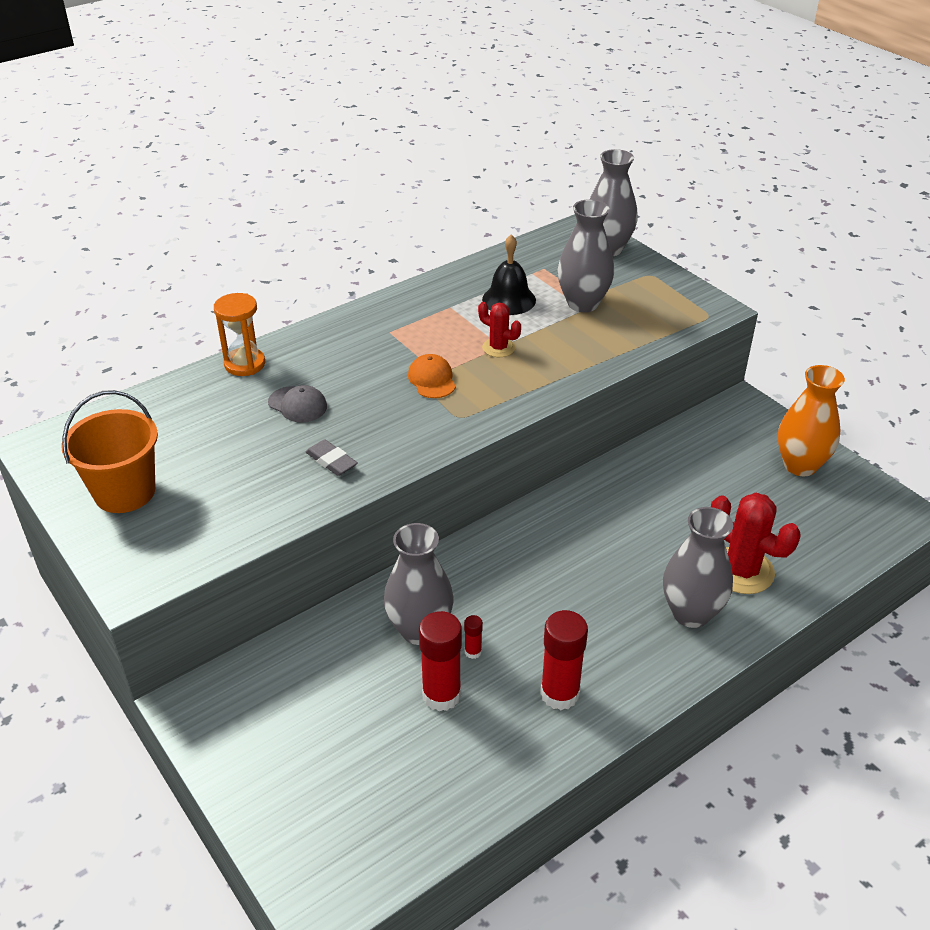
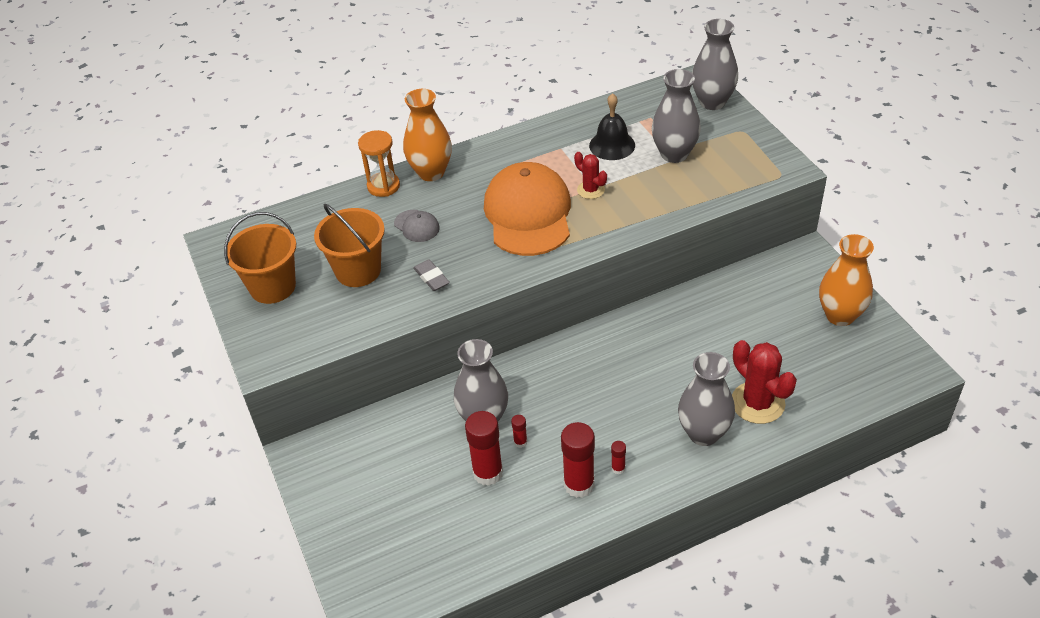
camera: 15 degrees right, 5 degrees up
orange cap [408,354,456,398] -> orange cap [484,162,571,256], size x2.38
none -> orange bucket [314,204,385,287]
none -> orange vase [403,89,452,181]
none -> red glue stick [611,441,626,474]

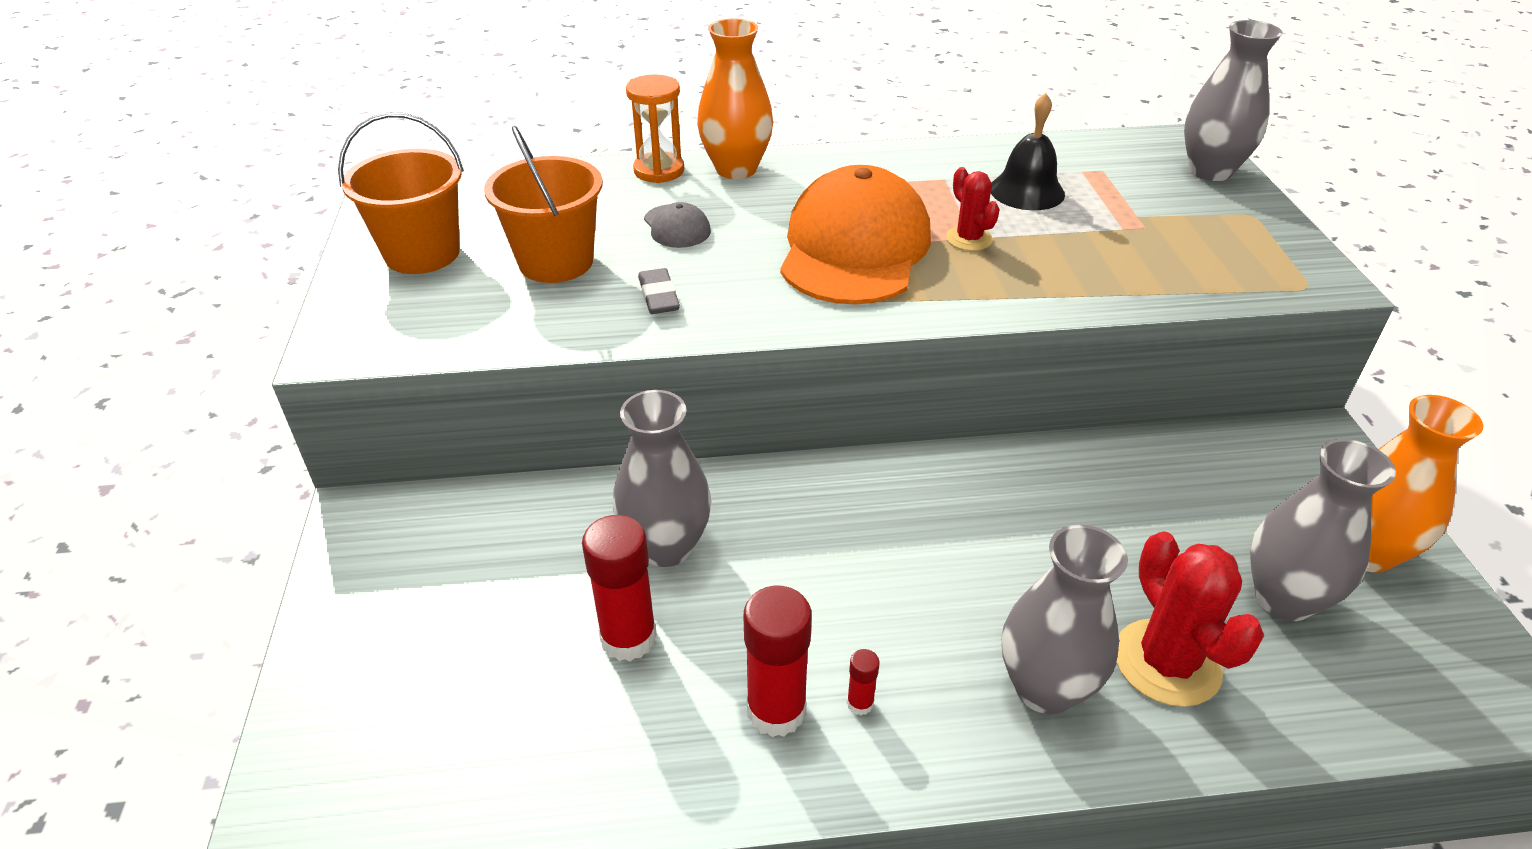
camera: 15 degrees right, 5 degrees down
red glue stick [511,415,527,448] -> none
grey vase [652,69,701,163] -> grey vase moved to [1250,439,1396,621]

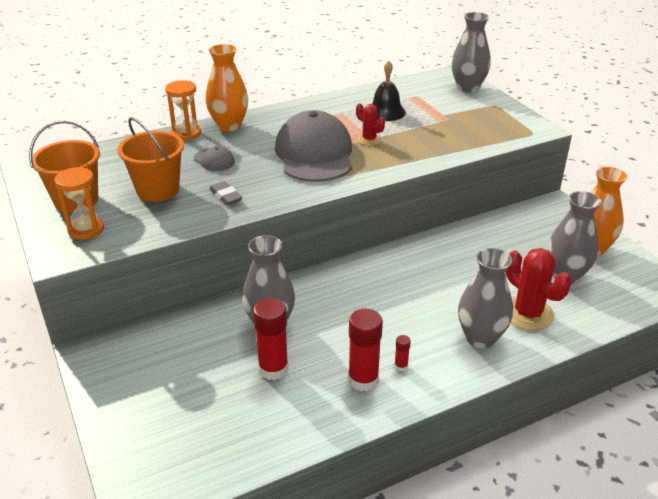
camera: 20 degrees left, 5 degrees down
orange cap [780,165,931,305] -> grey cap [275,110,352,182]
none -> orange hourglass [54,167,105,240]

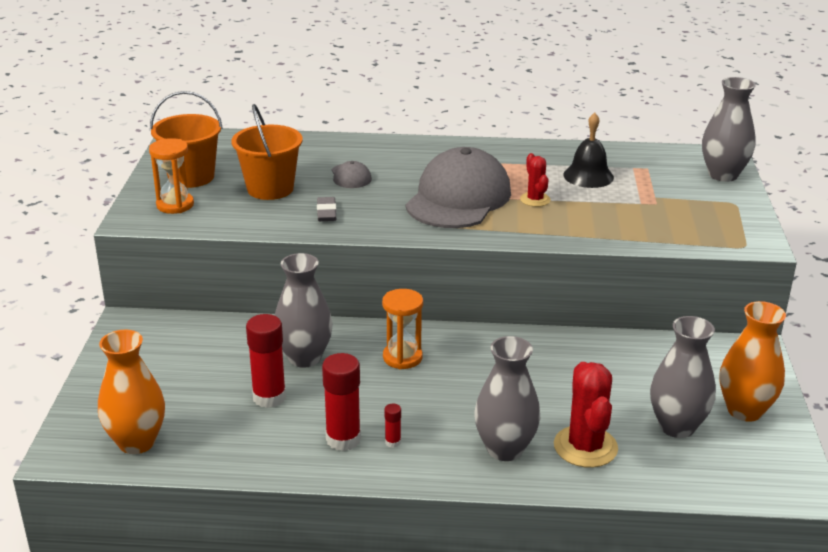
camera: 30 degrees right, 5 degrees down
orange hourglass [165,80,201,141] -> orange hourglass moved to [382,289,423,369]
orange vase [206,44,248,132] -> orange vase moved to [98,330,165,454]

